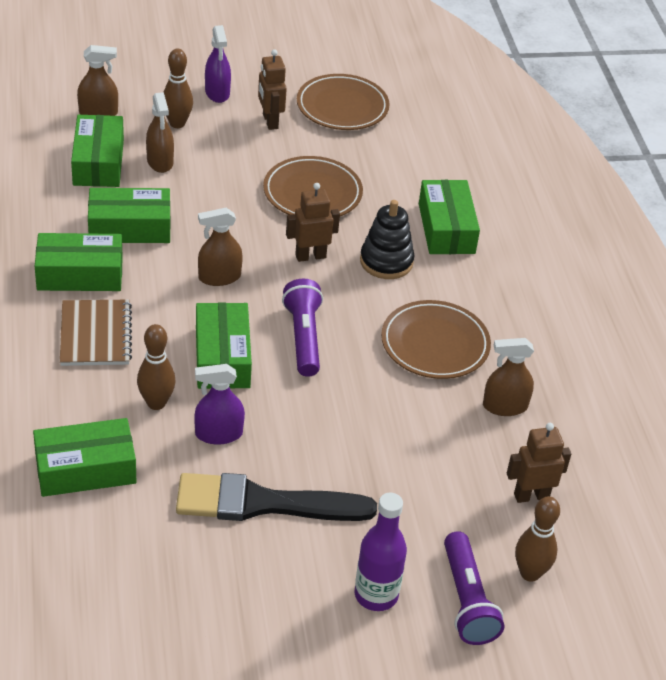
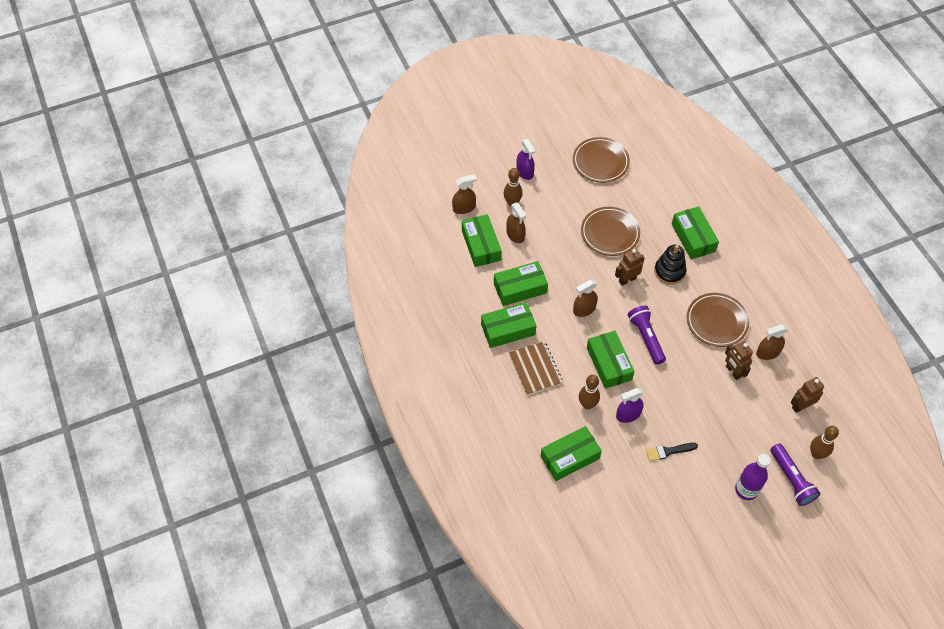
camera: 10 degrees left, 15 degrees up
black brush [176,473,377,521] -> black brush [646,443,698,461], size x0.49
brown robot [258,49,287,130] -> brown robot moved to [725,341,753,380]

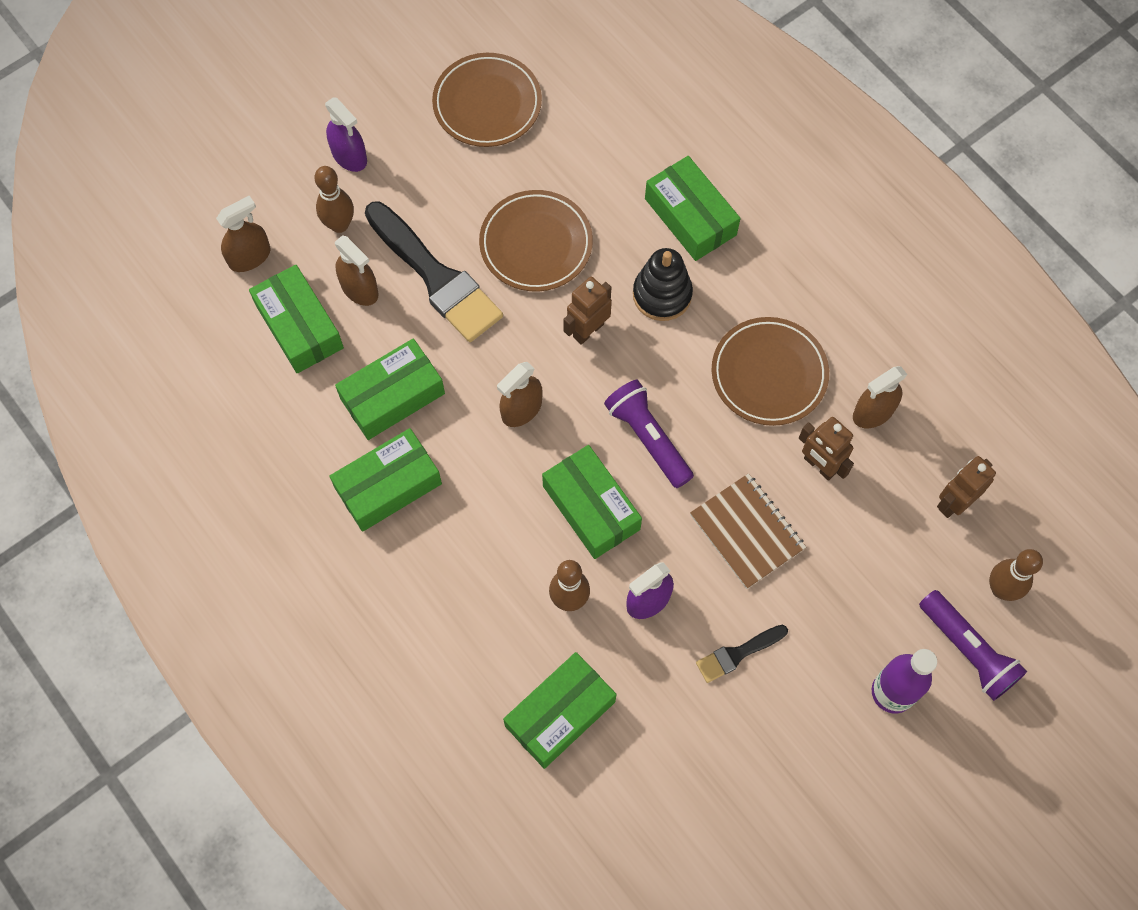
camera: 15 degrees left, 10 degrees up
brown notebook [509,341,563,395] -> brown notebook moved to [690,473,806,589]
none -> black brush [365,201,503,342]

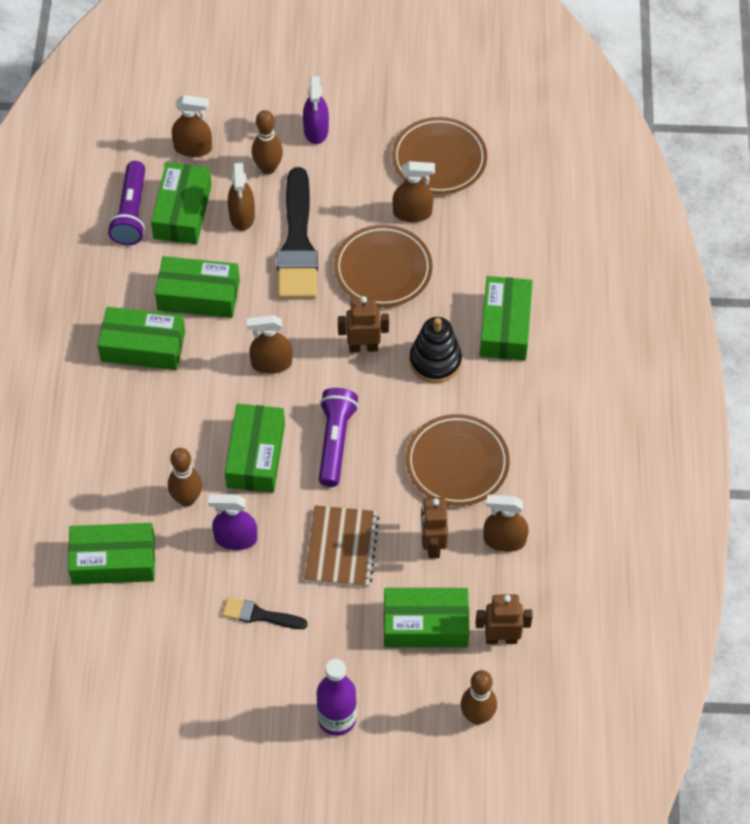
camera: 40 degrees right, 10 degrees down
purple flashlight [919,590,1027,701] -> purple flashlight moved to [108,161,145,245]
none -> green box [384,588,469,647]
none -> brown spray bottle [392,161,435,222]

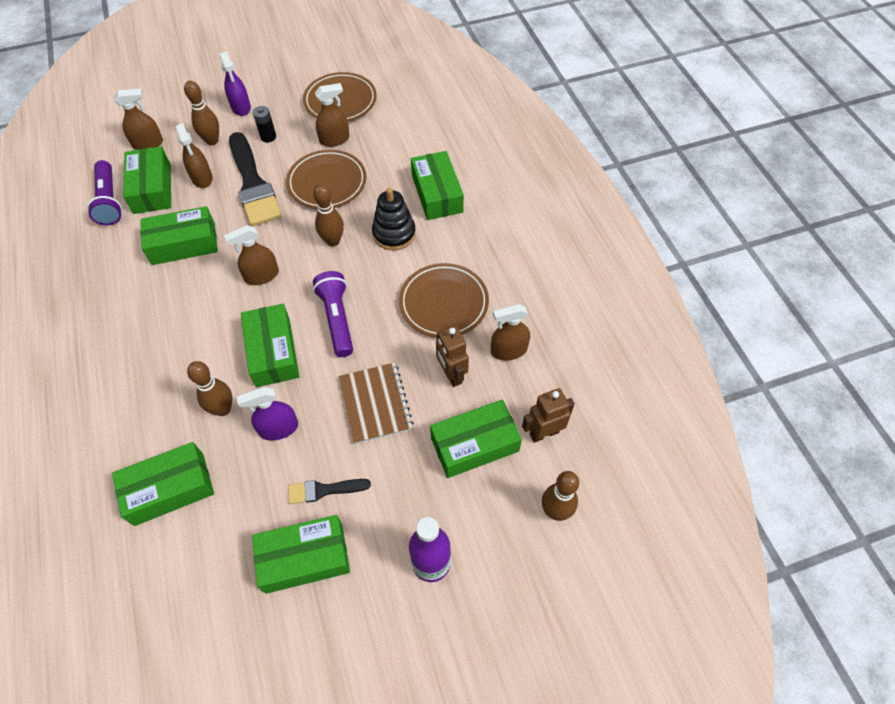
camera: 20 degrees left, 0 degrees up
green box [98,307,185,370] -> green box moved to [252,515,350,594]
brown robot [338,296,389,353] -> brown bowling pin [313,184,344,247]
none -> black battery [253,106,276,143]

